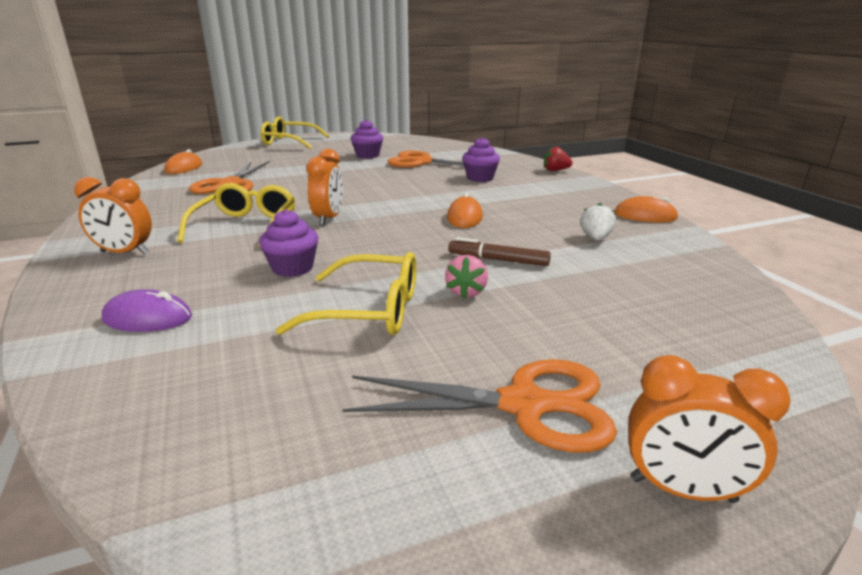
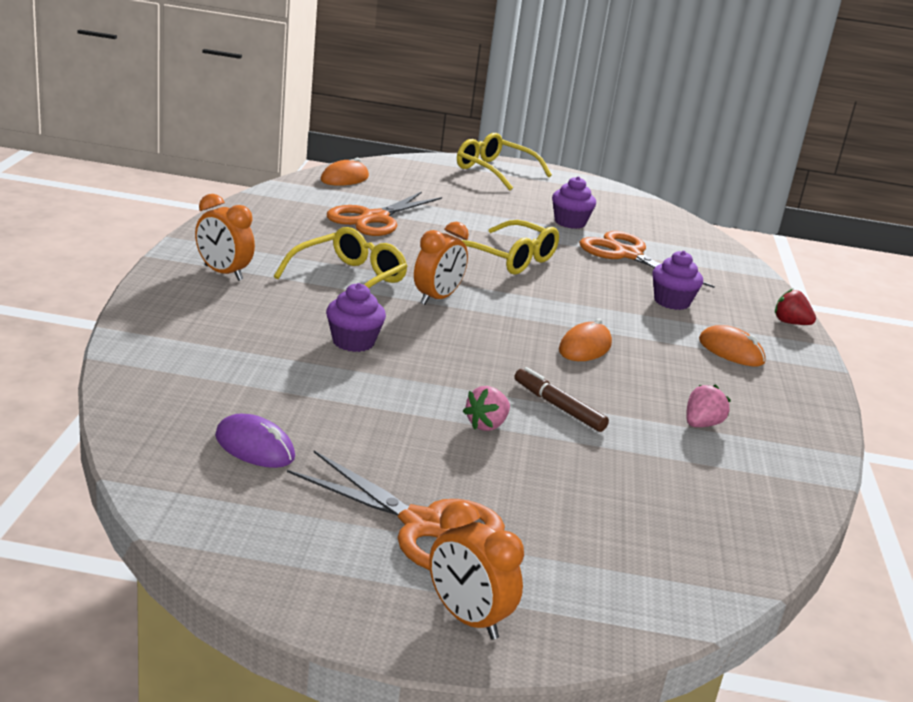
camera: 25 degrees right, 0 degrees up
purple mouse [102,289,192,332] -> purple mouse moved to [215,414,295,468]
yellow glasses [276,252,416,335] -> yellow glasses moved to [462,220,559,275]
white strawberry [580,203,616,240] -> pink strawberry [686,384,731,427]
orange mouse [615,196,679,222] -> orange mouse moved to [699,325,766,366]

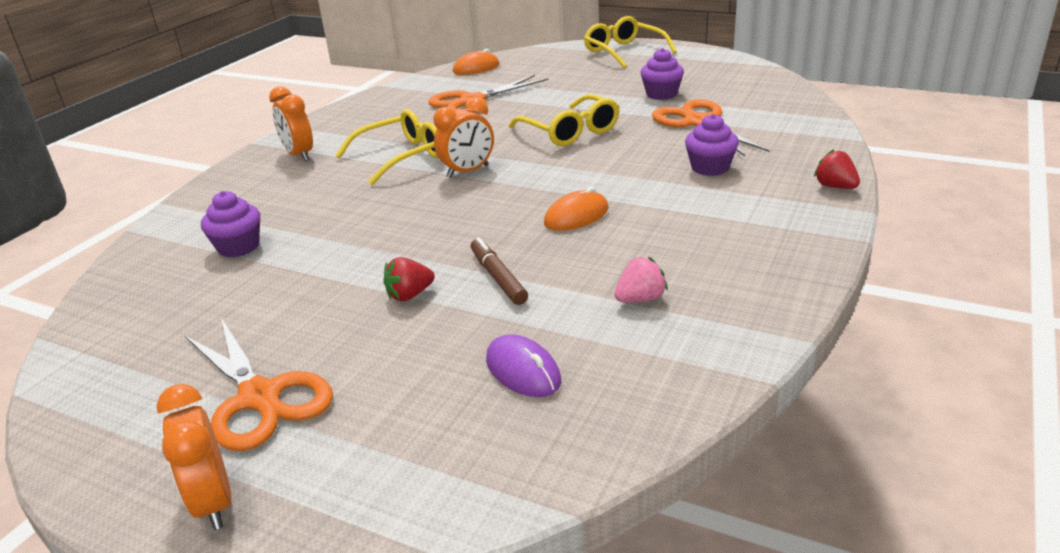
camera: 25 degrees right, 5 degrees up
purple mouse [215,414,295,468] -> purple mouse moved to [486,334,561,397]
purple cupcake [326,283,386,352] -> purple cupcake moved to [201,191,260,258]
pink strawberry [463,386,510,431] -> red strawberry [383,257,435,301]
orange mouse [699,325,766,366] -> none

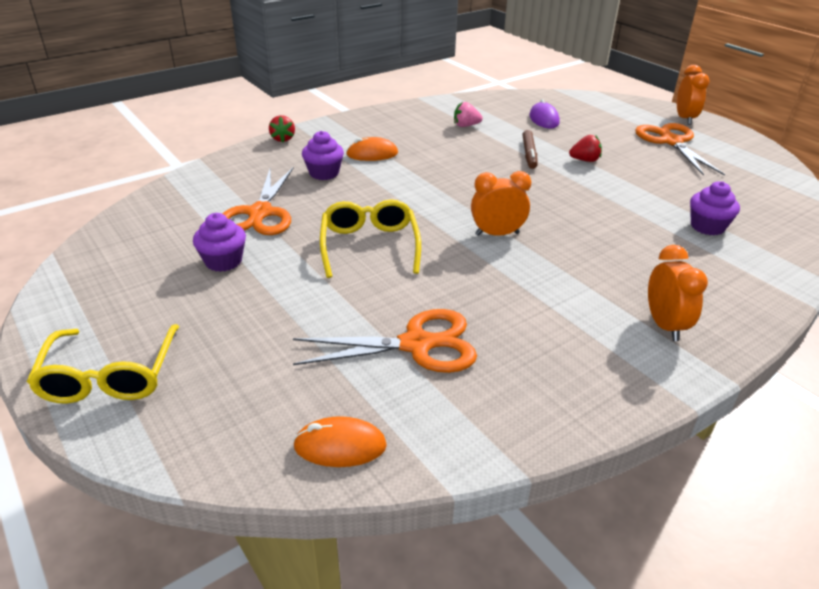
camera: 155 degrees left, 5 degrees up
yellow glasses [335,109,438,185] -> none
orange mouse [544,187,609,231] -> orange mouse moved to [346,137,398,161]

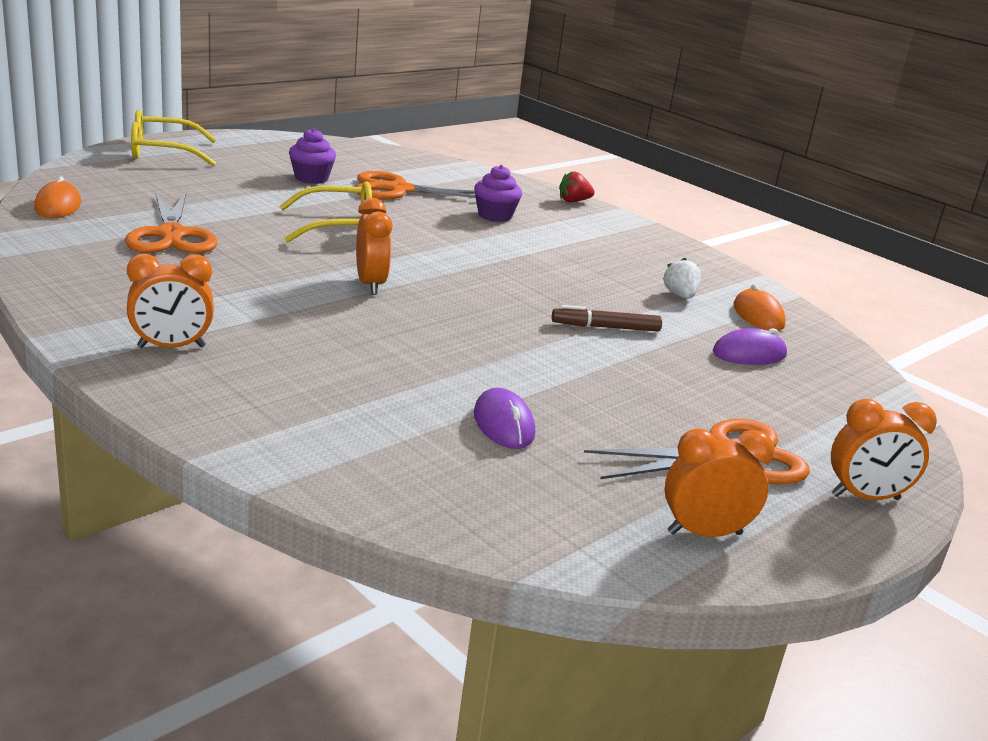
camera: 80 degrees right, 10 degrees down
orange mouse [346,137,398,161] -> orange mouse moved to [734,284,786,331]
pink strawberry [454,102,483,127] -> white strawberry [663,258,701,299]
red strawberry [569,135,602,162] -> none
purple cupcake [690,181,740,236] -> none
none -> purple mouse [474,388,535,449]
none -> orange clock [664,428,775,537]

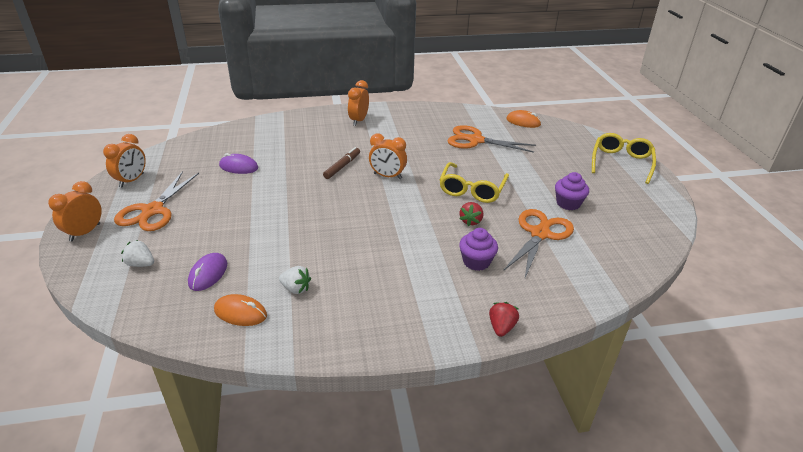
camera: 125 degrees right, 10 degrees up
brown marker [552,305,662,332] -> brown marker moved to [323,147,360,179]
none -> white strawberry [121,240,154,267]
none -> red strawberry [460,202,483,226]

